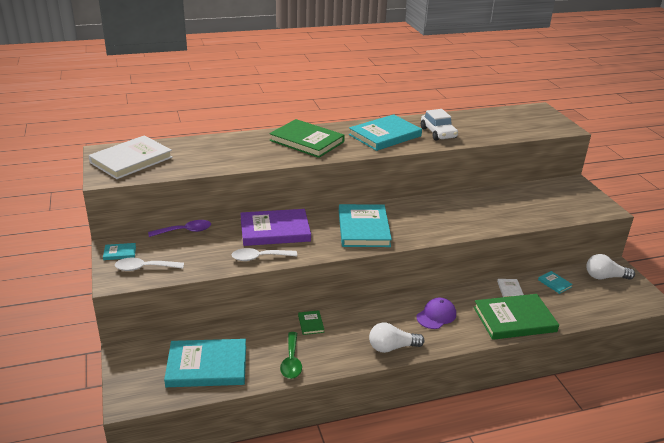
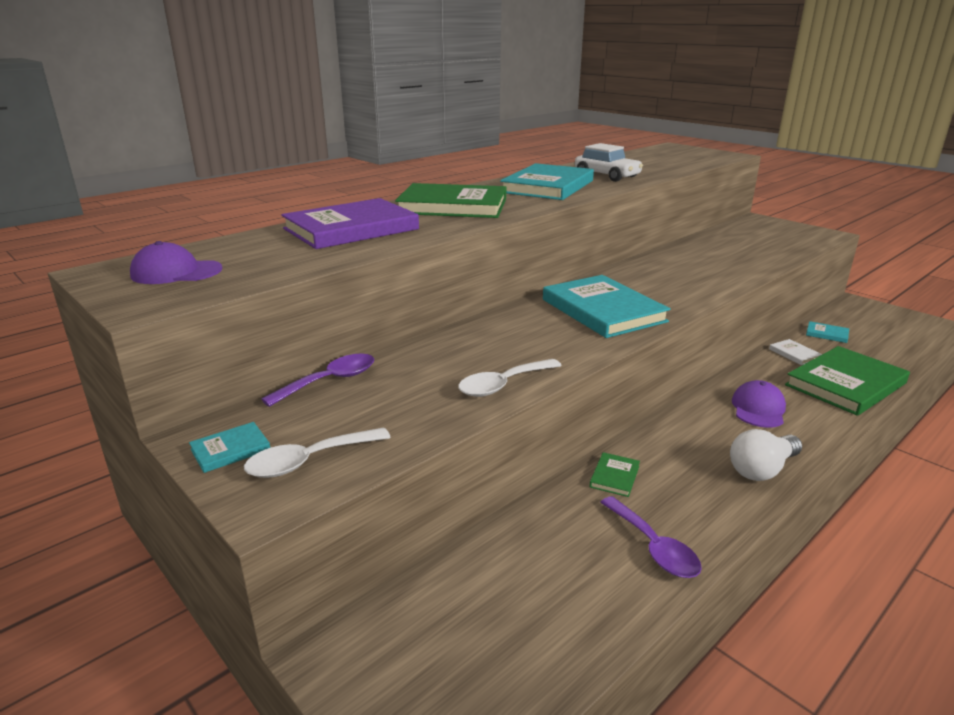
camera: 25 degrees left, 5 degrees down
white book [88,135,173,179] -> purple cap [130,241,223,284]
turquoise book [164,339,246,387] -> none
purple book [240,209,311,246] -> purple book moved to [281,198,419,249]
green spoon [280,332,302,379] -> purple spoon [600,496,702,578]
green book [298,310,324,335] -> green book turned 60 degrees clockwise [589,452,640,497]
white light bulb [586,254,635,280] -> none

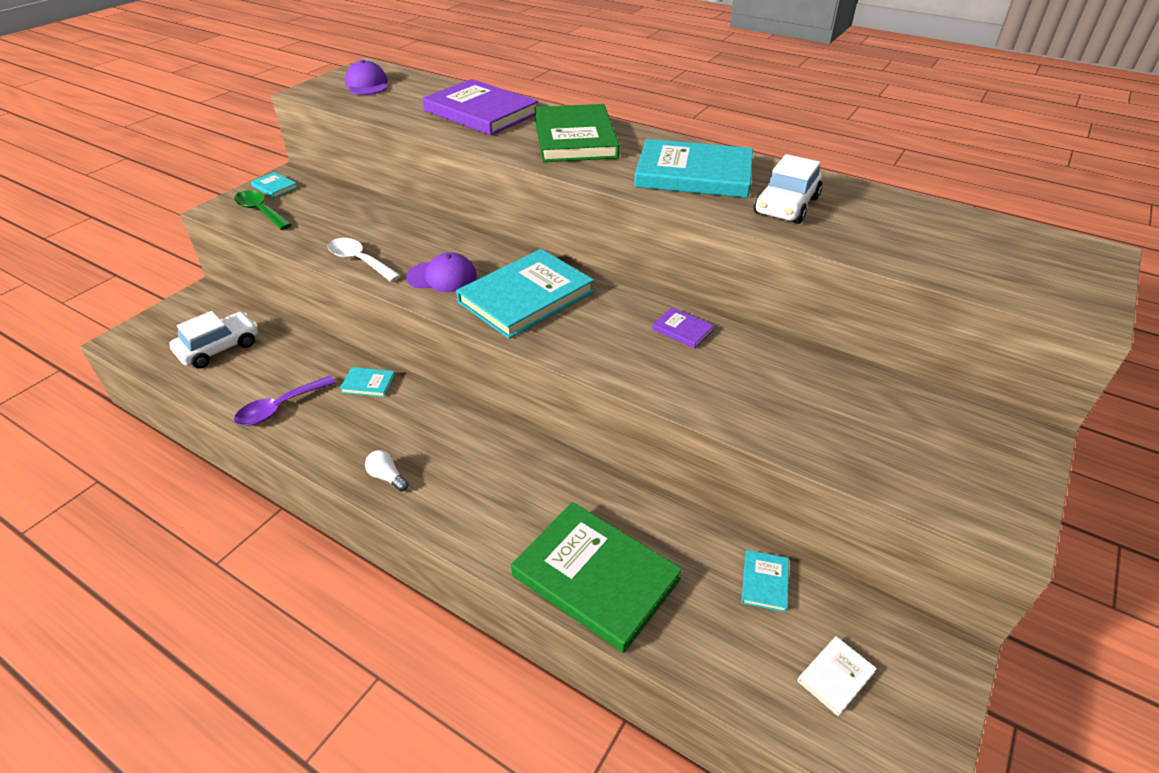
camera: 75 degrees right, 15 degrees up
white spoon [244,427,391,478] -> green spoon [234,190,292,230]
purple spoon [261,353,374,407] -> none
green book [589,452,640,497] -> turquoise book [340,367,395,397]
white light bulb [730,429,802,481] -> white light bulb [365,450,409,492], size x0.56
purple cap [732,380,786,428] -> purple cap moved to [406,252,477,292]
white book [769,339,822,365] -> white book moved to [797,636,877,716]
none -> white car [169,311,258,369]
none -> purple book [652,307,714,348]

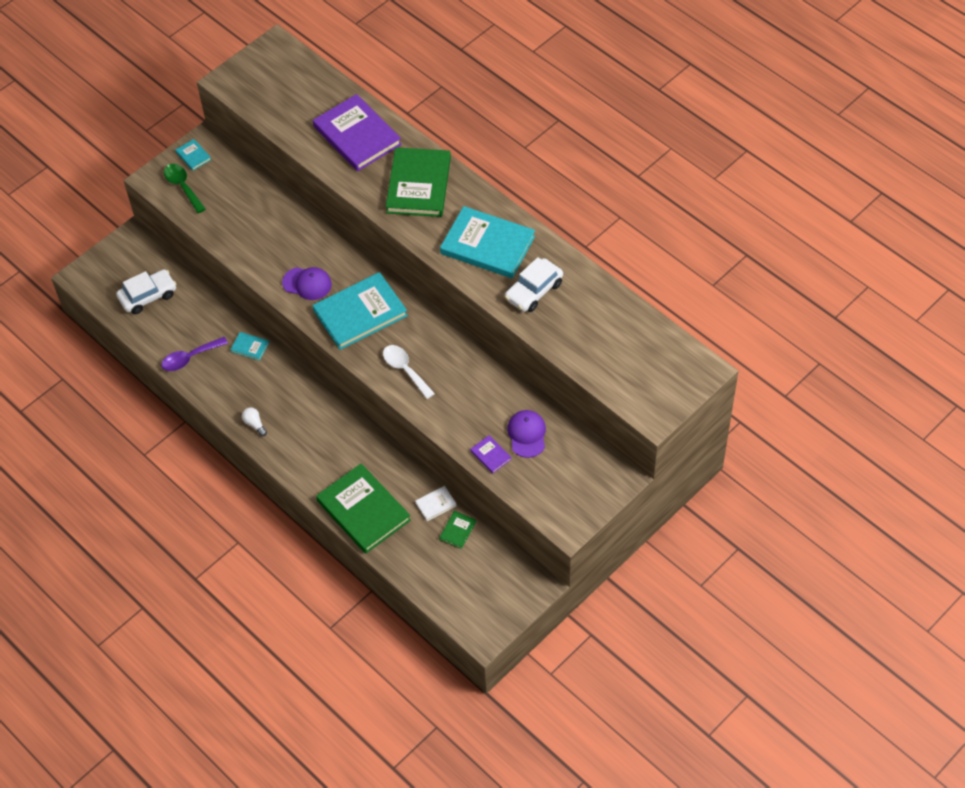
camera: 15 degrees right, 15 degrees up
white spoon [328,238,401,282] -> white spoon moved to [383,345,435,399]
purple cap [345,60,388,95] -> purple cap moved to [507,410,546,458]
purple book [652,307,714,348] -> purple book moved to [470,435,512,474]
turquoise book [741,550,789,612] -> green book [439,511,476,549]
white book [797,636,877,716] -> white book moved to [415,486,457,521]

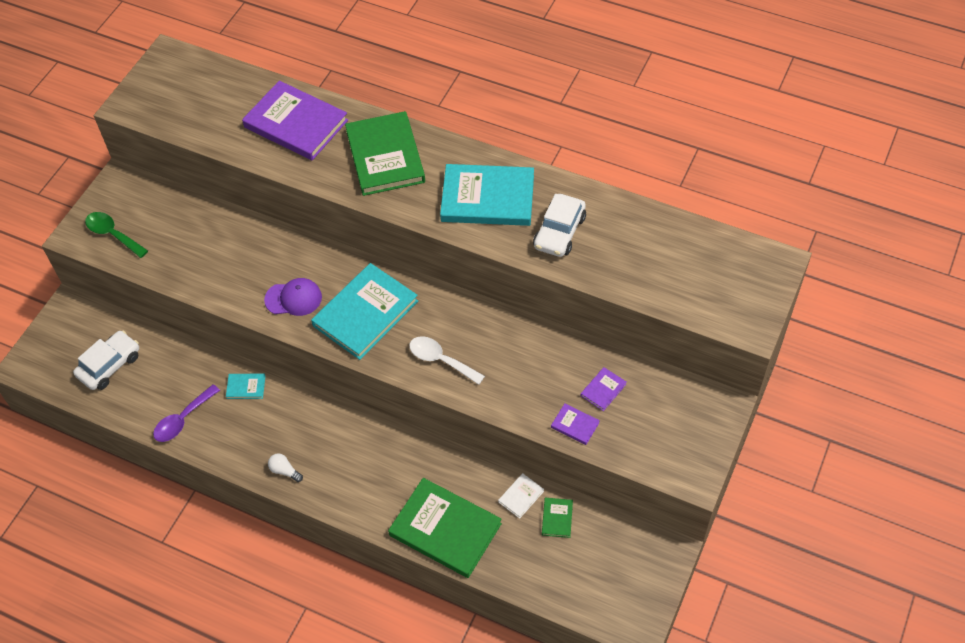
camera: 20 degrees left, 0 degrees up
turquoise book [176,139,211,171] -> none
purple cap [507,410,546,458] -> purple book [581,367,627,411]

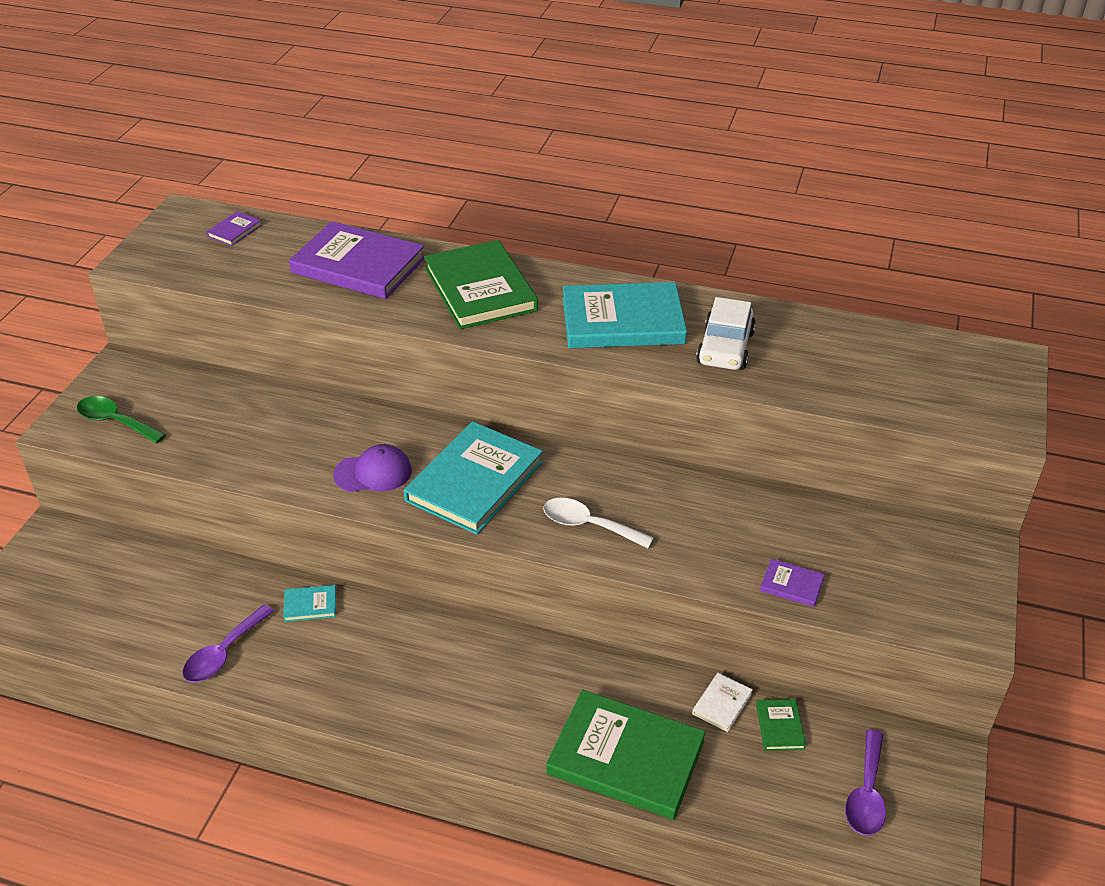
camera: 10 degrees left, 15 degrees down
white car [73,330,139,390] -> none
white light bulb [268,453,303,482] -> none
purple book [581,367,627,411] -> purple book moved to [206,211,262,246]
none -> purple spoon [845,730,886,835]

